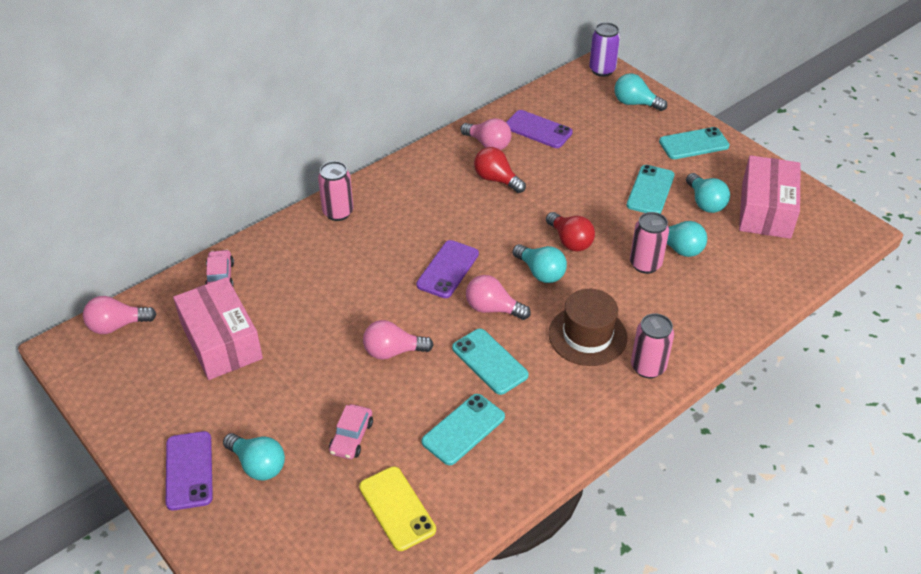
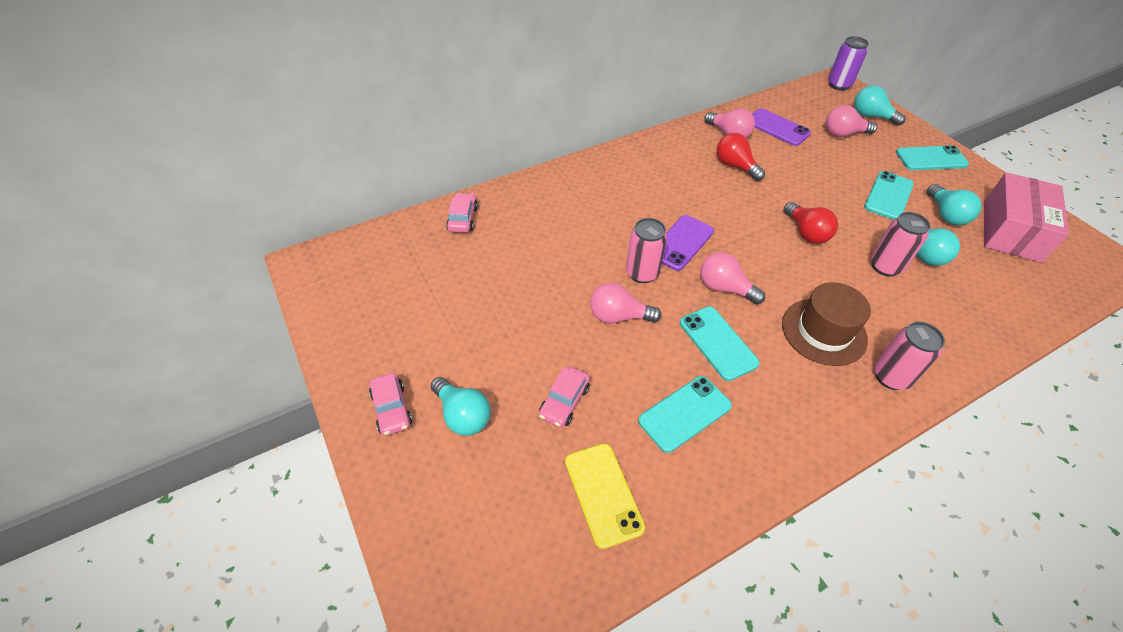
camera: 10 degrees right, 5 degrees up
pink light bulb [83,296,157,334] -> pink light bulb moved to [826,105,877,137]
purple phone [166,431,213,510] -> pink car [369,373,412,436]
pink box [173,277,263,380] -> none
pink can [318,161,354,221] -> pink can moved to [626,218,667,283]
turquoise light bulb [513,244,567,283] -> none

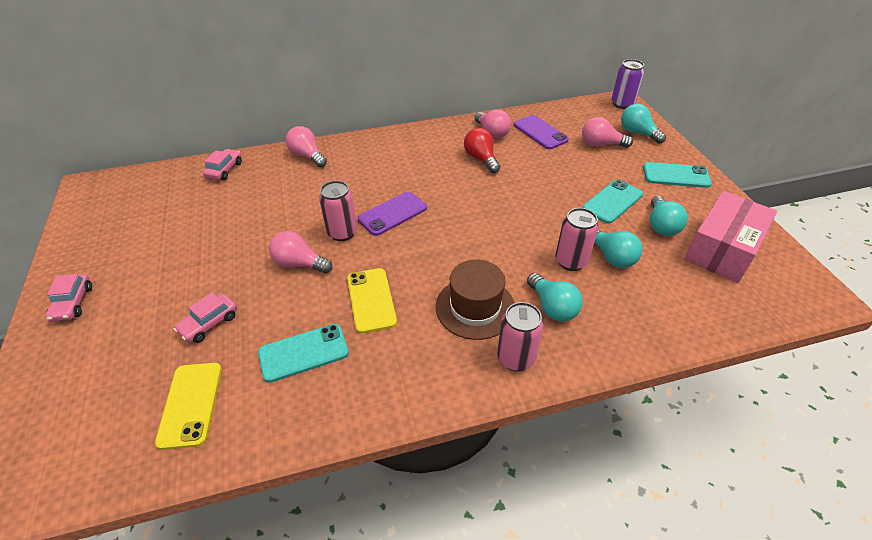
camera: 15 degrees right, 5 degrees down
turquoise light bulb [431,377,491,436] -> turquoise light bulb moved to [527,273,583,322]
turquoise phone [680,306,760,381] -> yellow phone [347,268,397,334]
pink light bulb [700,252,765,305] -> pink light bulb moved to [286,126,327,167]
red light bulb [784,202,838,244] -> none

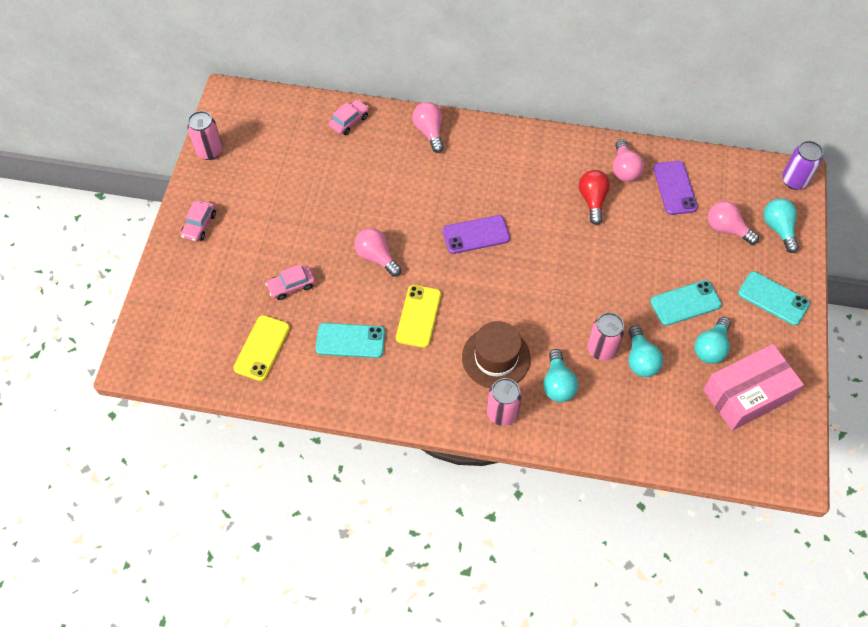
camera: 25 degrees right, 15 degrees up
pink can [319,181,357,241] -> pink can moved to [187,111,223,160]

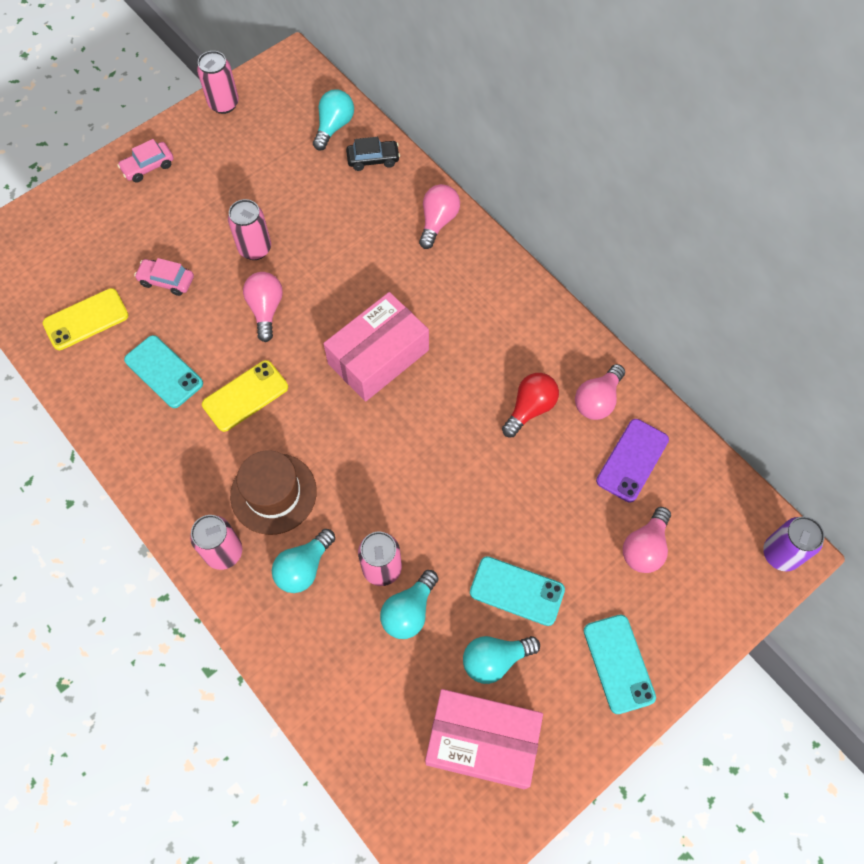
camera: 40 degrees right, 5 degrees up
pink car [329,99,369,135] -> black car [346,137,400,171]
purple phone [443,215,510,254] -> pink box [323,292,429,402]
pink light bulb [708,201,759,245] -> pink light bulb turned 135 degrees counterclockwise [623,507,671,573]
turquoise light bulb [764,198,799,253] -> turquoise light bulb moved to [313,89,354,151]
none -> pink can [228,199,271,260]

